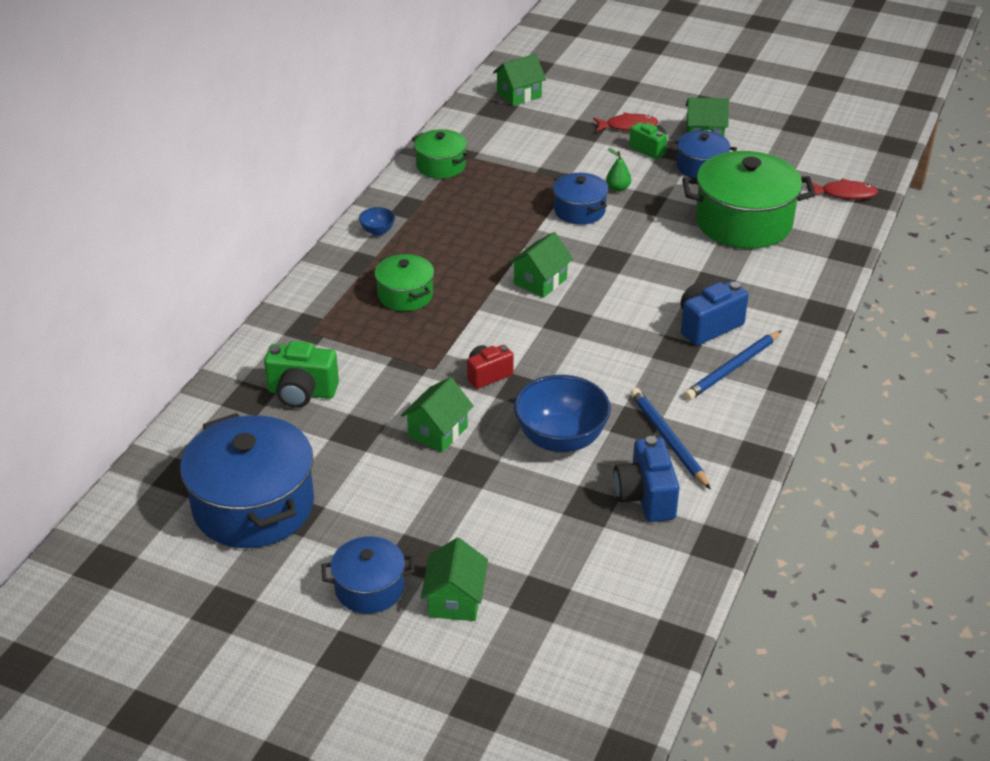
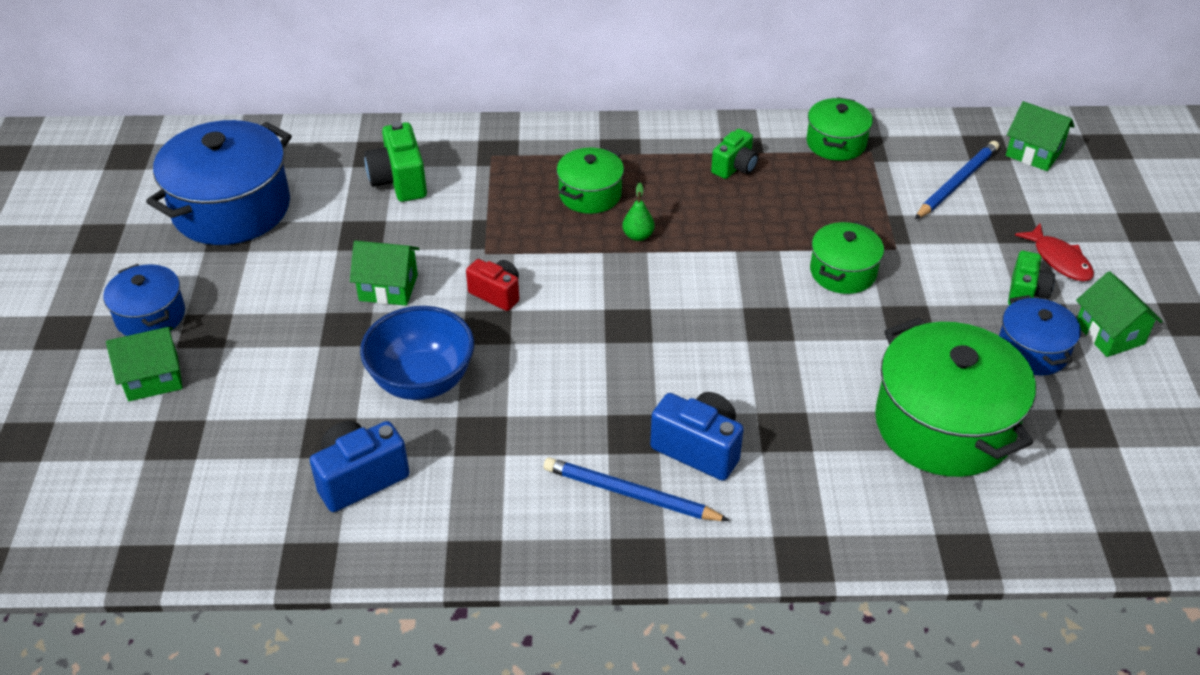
camera: 65 degrees right, 5 degrees up
blue bowl [359,207,395,236] -> none
green house [509,232,573,298] -> none
blue pot [553,173,608,225] -> green pot [810,222,884,294]
green pear [606,148,631,192] -> green pear moved to [622,183,654,241]
blue pencil [630,388,711,490] -> blue pencil moved to [915,141,999,219]
red fish [812,178,878,199] -> none
none -> green camera [711,129,759,179]

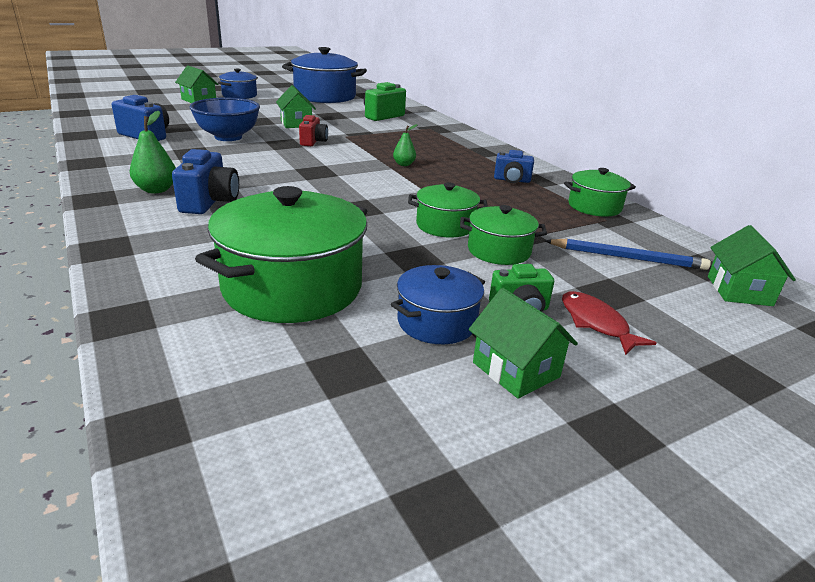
camera: 60 degrees right, 15 degrees down
blue pencil [544,457,730,521] -> green pear [130,111,176,193]
green pot [556,148,624,214] -> green pot moved to [460,205,547,265]
green camera [711,129,759,179] -> blue camera [494,150,534,183]
red fish [1015,224,1094,281] -> red fish turned 120 degrees clockwise [562,291,657,355]
green house [1076,271,1163,357] -> green house turned 75 degrees counterclockwise [469,288,578,399]

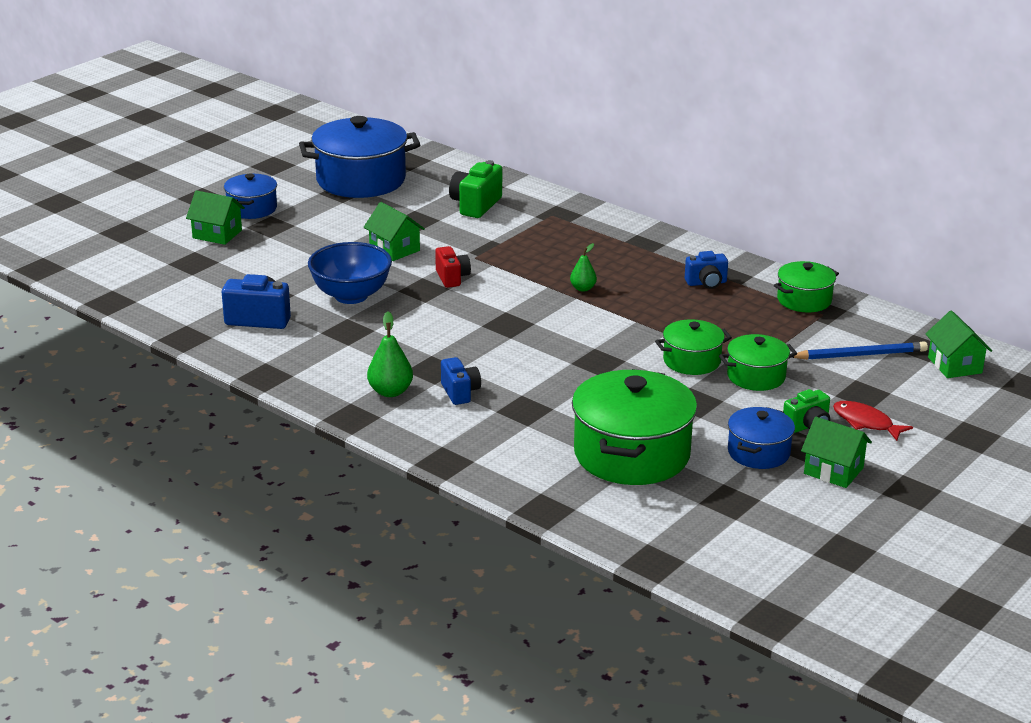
camera: 20 degrees left, 0 degrees up
blue camera [172,149,239,214] -> blue camera [441,357,481,405], size x0.67

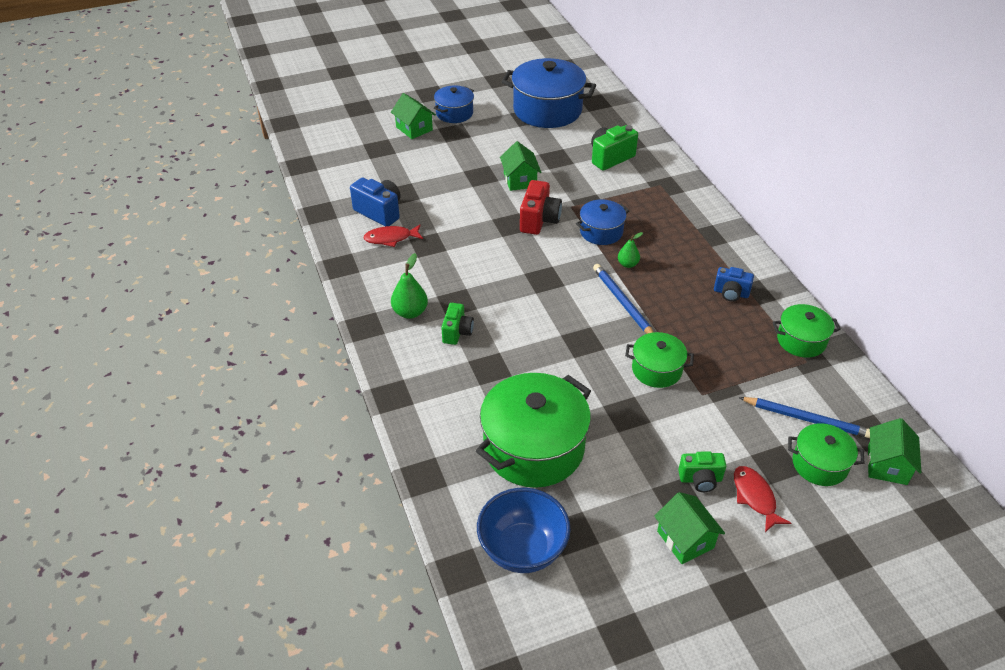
camera: 30 degrees right, 15 degrees up
blue bowl [308,242,392,304] -> blue bowl moved to [477,488,571,573]
red camera [435,246,471,288] -> red camera [520,180,562,235], size x1.50
blue camera [441,357,481,405] -> green camera [441,303,474,345]
green pot [719,334,797,391] -> green pot moved to [788,423,864,486]
blue pot [728,407,795,469] -> blue pot moved to [576,199,630,245]
none -> red fish [363,225,423,247]
none -> blue pencil [593,264,654,334]

